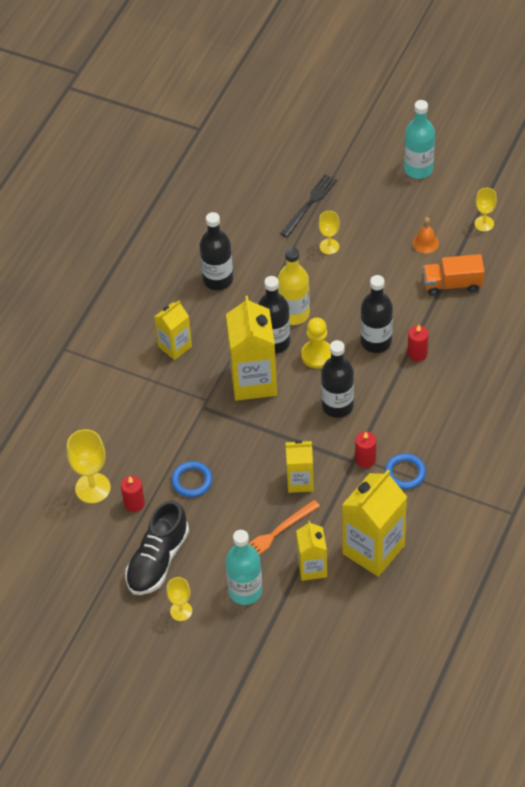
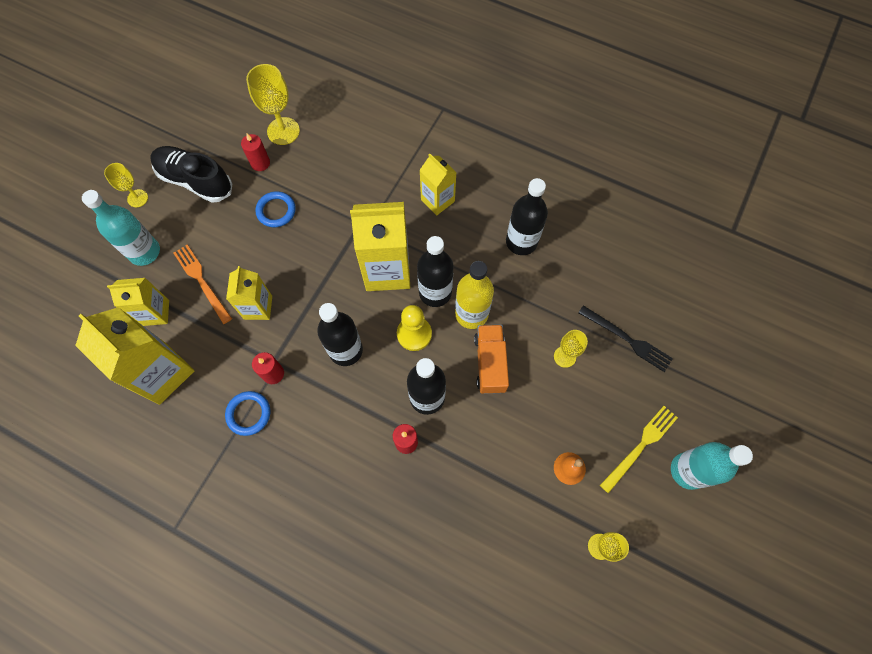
camera: 90 degrees right, 15 degrees up
orange truck [423,254,485,296] -> orange truck moved to [474,325,509,394]
none -> yellow fork [600,406,678,493]

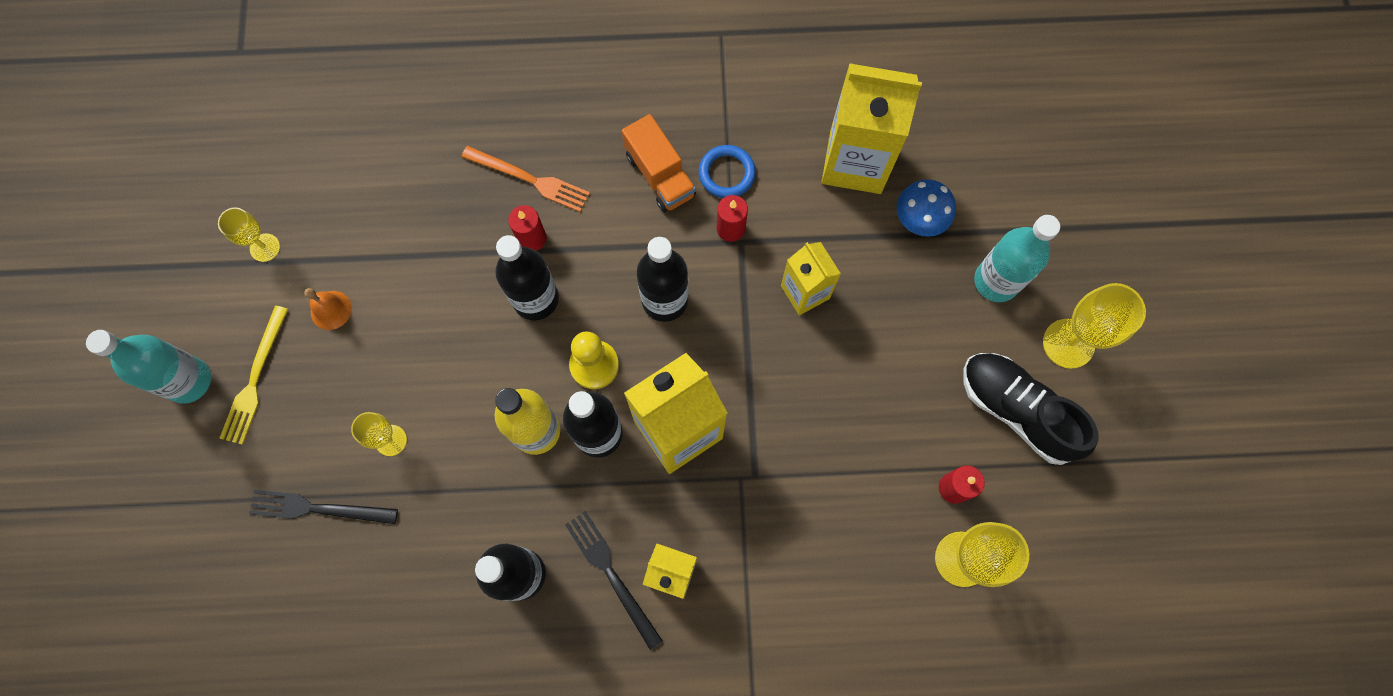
camera: 150 degrees right, 5 degrees up
yellow goblet [104,163,148,207] -> yellow goblet [1043,283,1146,369], size x1.67
yellow carton [107,278,169,326] -> blue mushroom [897,179,956,237]
black shoe [150,146,232,203] -> black shoe turned 135 degrees counterclockwise [963,353,1099,465]
orange fork [174,245,232,324] -> orange fork moved to [461,146,590,212]
blue ring [255,191,296,227] -> none
orange truck [474,325,509,394] -> orange truck moved to [622,114,696,212]
none -> black fork [565,511,663,650]

